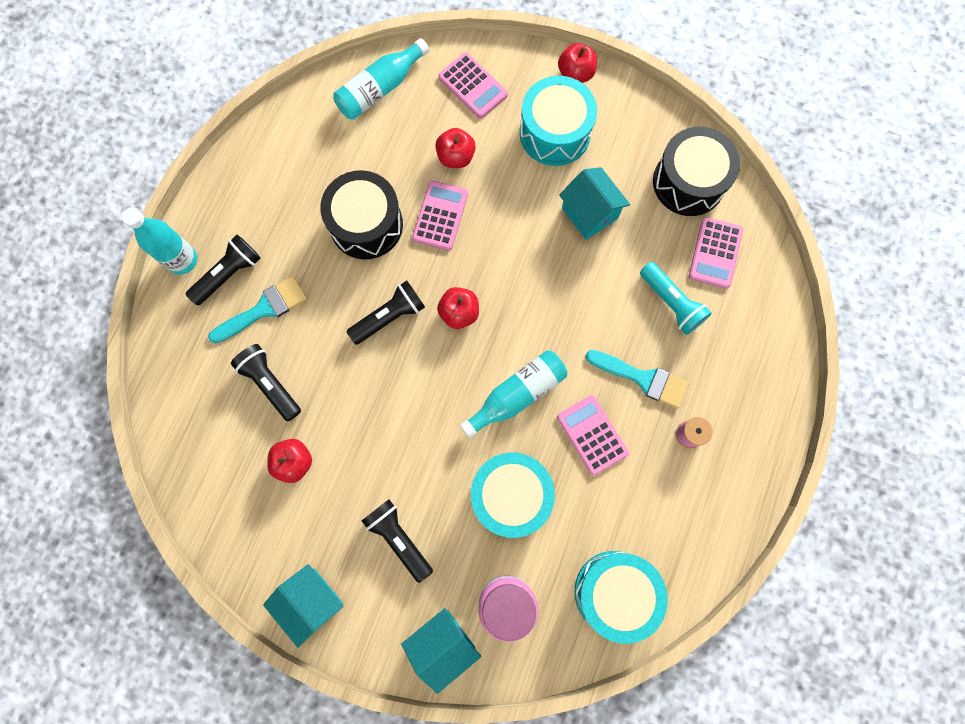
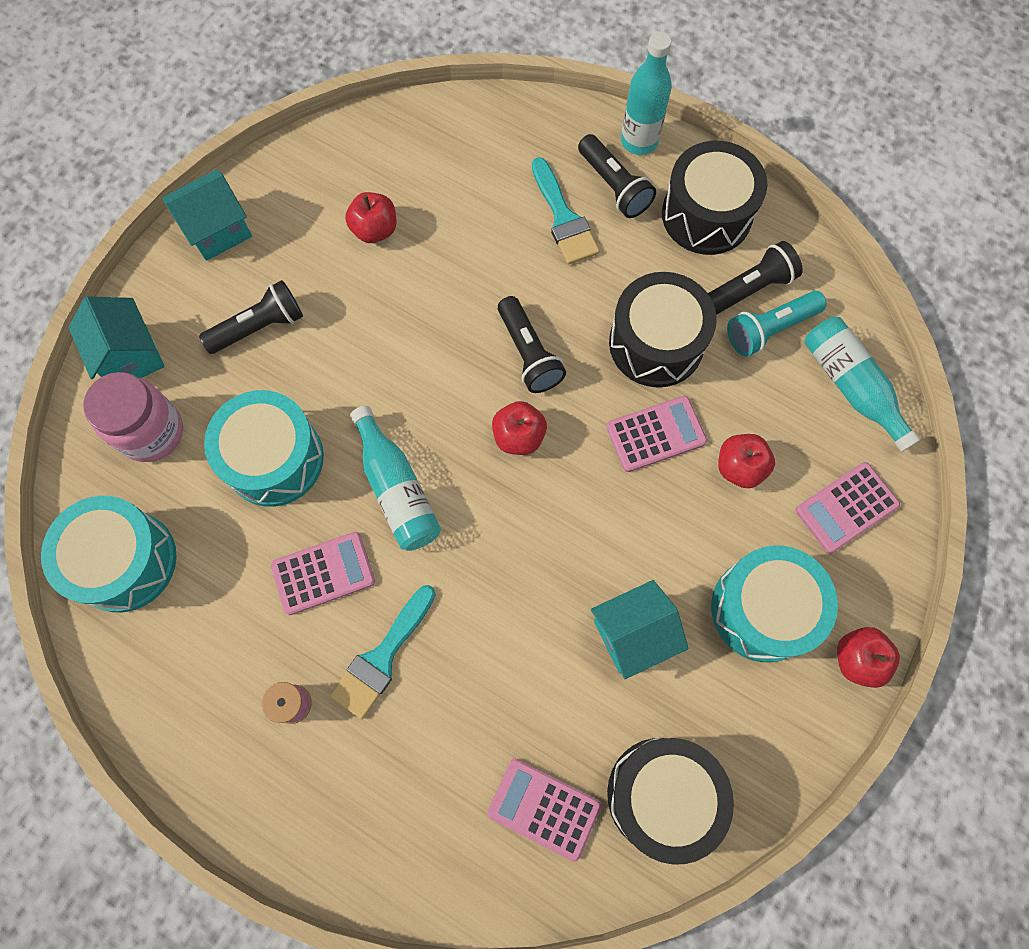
camera: 100 degrees right, 5 degrees down
black flashlight [231,344,301,421] -> black flashlight moved to [708,241,803,315]
pink calculator [412,181,468,251] -> pink calculator turned 45 degrees counterclockwise [606,396,707,472]
turquoise flashlight [640,262,712,335] -> turquoise flashlight moved to [727,291,826,356]
none -> black drum [662,141,768,255]

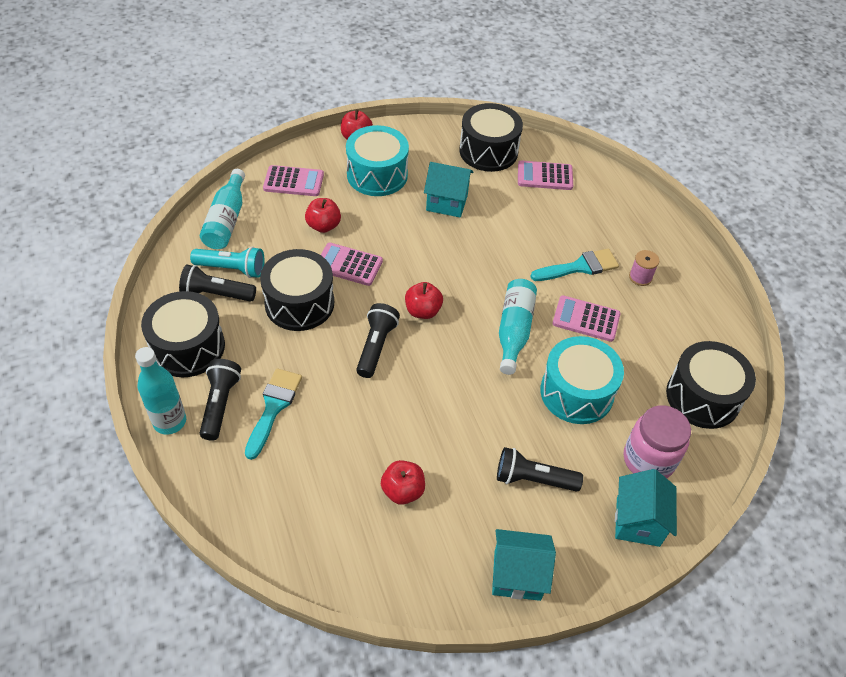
camera: 145 degrees left, 20 degrees down
turquoise drum [41,496,177,612] -> black drum [666,341,756,429]
pink calculator [487,759,601,862] -> pink calculator turned 120 degrees clockwise [518,160,573,190]

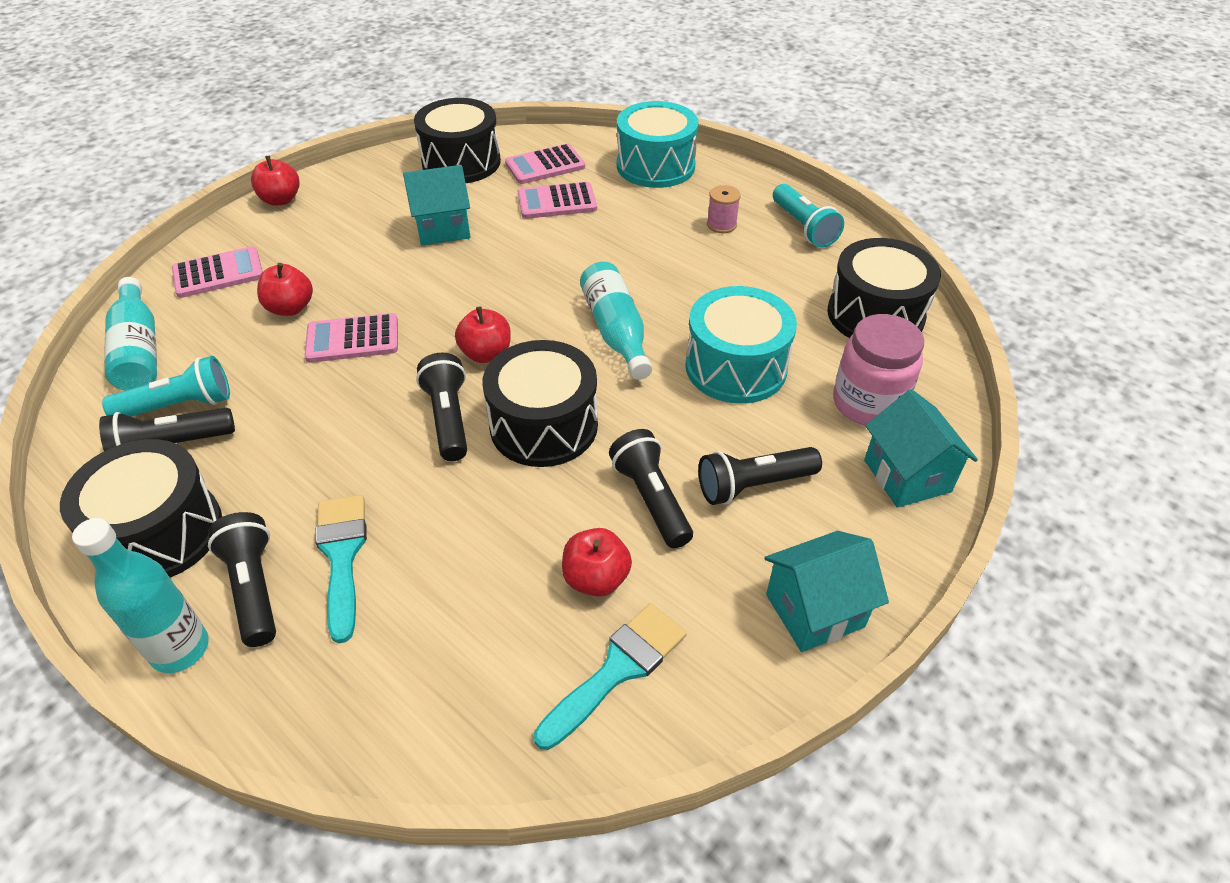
camera: 25 degrees left, 5 degrees down
black drum [260,249,334,331] -> black drum moved to [483,340,598,467]
turquoise drum [346,125,409,196] -> turquoise drum moved to [617,101,699,188]
turquoise brush [530,248,619,281] -> turquoise brush moved to [534,603,687,750]
pink calculator [552,295,621,342] -> pink calculator moved to [518,182,597,219]
none -> black flashlight [609,429,693,548]
none -> turquoise flashlight [773,184,844,248]

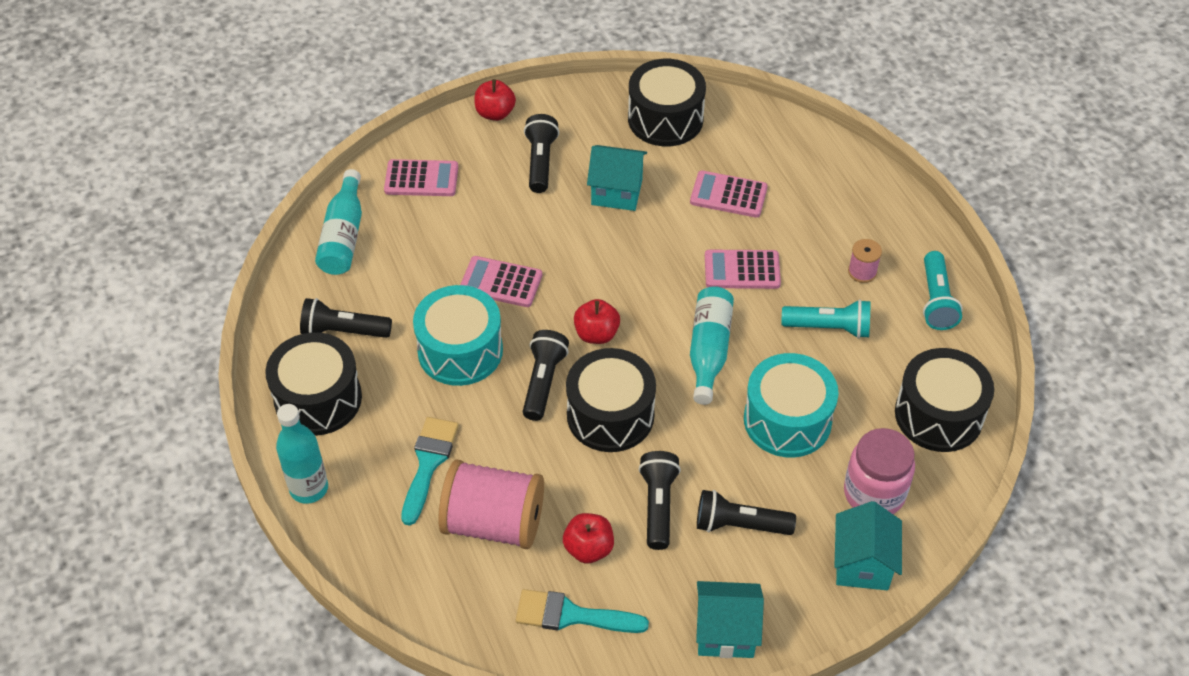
camera: 25 degrees right, 5 degrees up
turquoise flashlight [102,356,230,417] -> turquoise flashlight moved to [782,299,870,339]
black flashlight [208,512,276,647] -> black flashlight moved to [524,114,559,193]
red apple [257,263,313,316] -> none
pink calculator [505,144,585,184] -> pink calculator moved to [705,250,781,289]
turquoise brush [534,603,687,750] -> turquoise brush turned 150 degrees counterclockwise [516,589,649,633]
turquoise drum [617,101,699,188] -> turquoise drum moved to [413,285,503,386]
none -> pink spool [438,460,544,549]

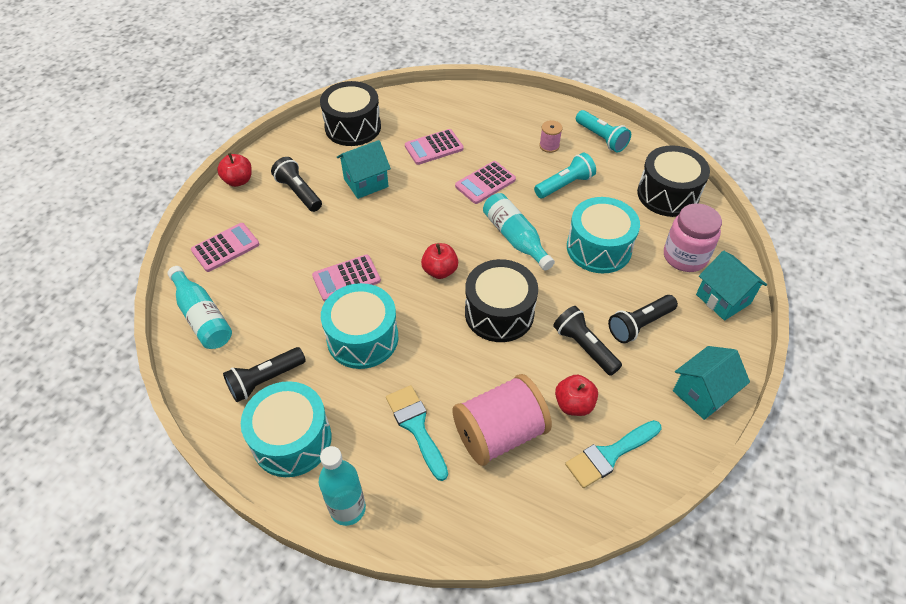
camera: 40 degrees left, 0 degrees up
black drum [265,332,362,436] -> turquoise drum [241,381,332,477]
black flashlight [523,330,569,421] -> none

